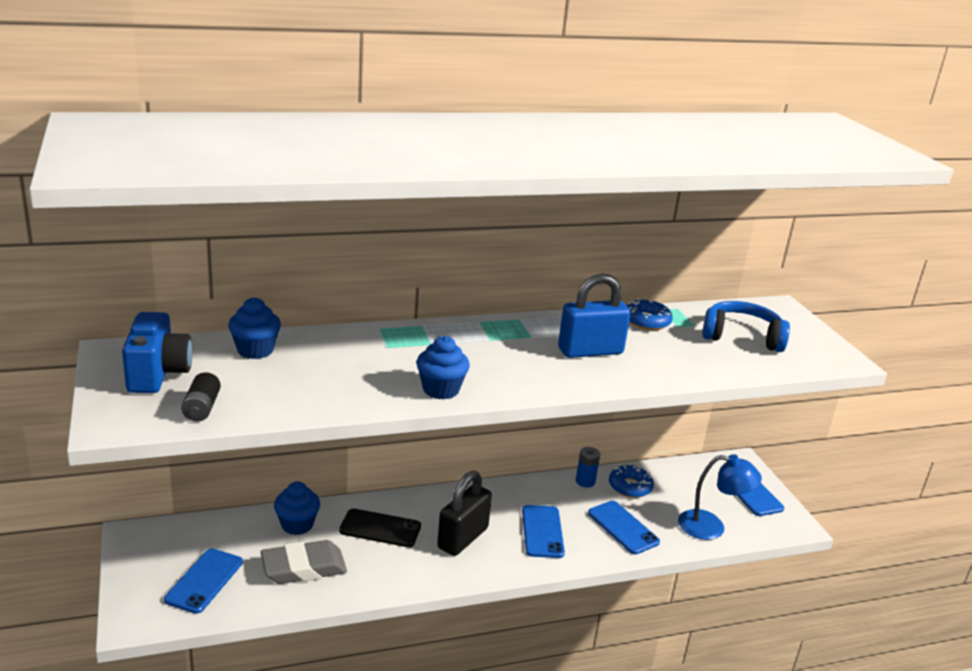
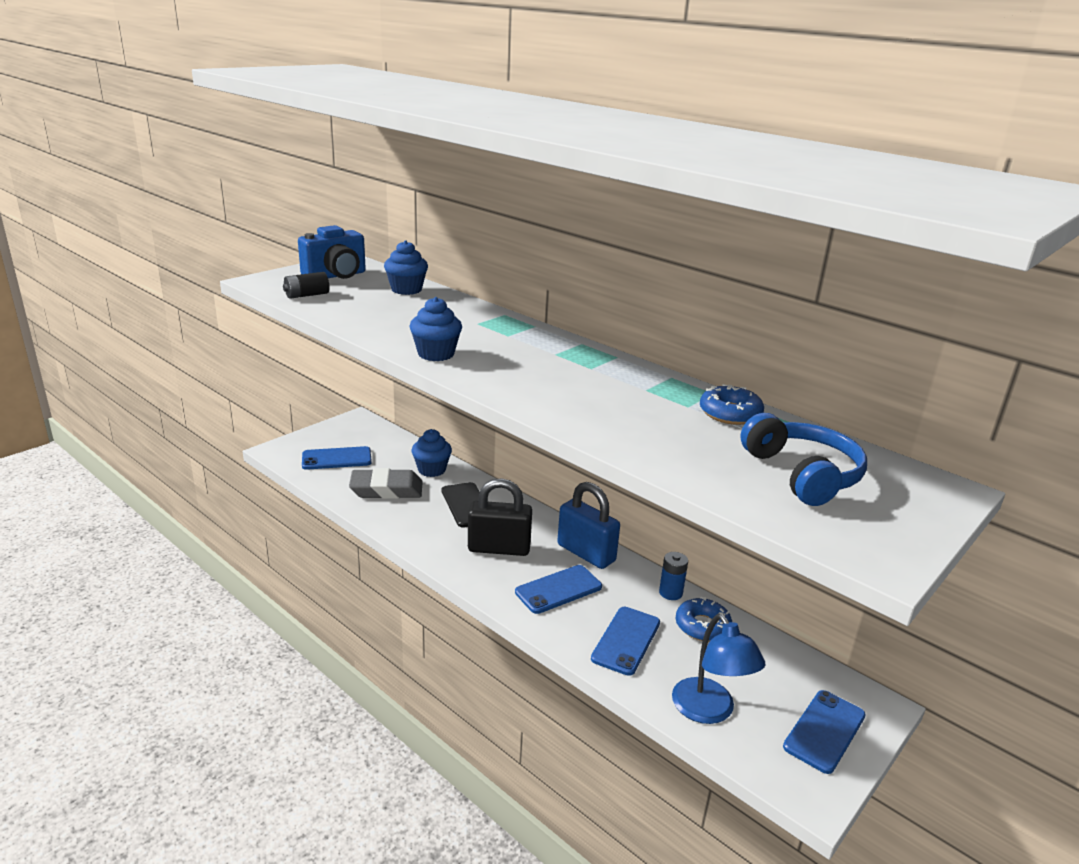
camera: 60 degrees right, 0 degrees up
grey eraser [261,540,347,584] -> grey eraser turned 45 degrees counterclockwise [349,468,423,499]
blue padlock [558,274,631,358] -> blue padlock moved to [557,482,620,569]

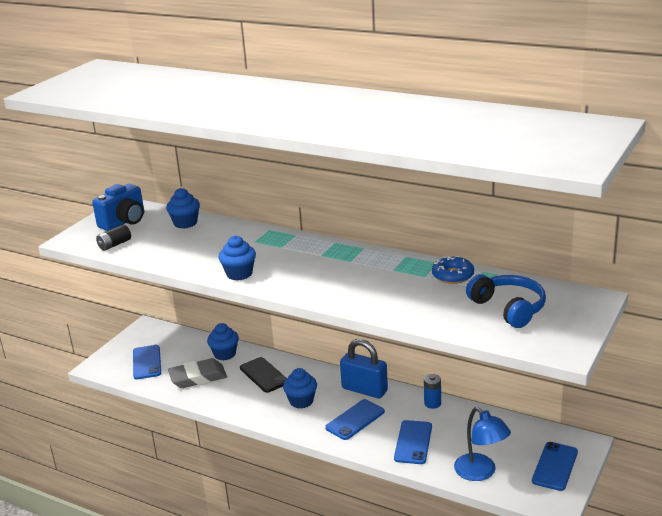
camera: 10 degrees left, 0 degrees up
blue phone [302,446,372,470] -> blue phone turned 75 degrees counterclockwise [133,345,161,379]
black padlock [468,478,532,556] -> blue cupcake [283,368,317,409]
blue donut [676,597,732,641] -> none

